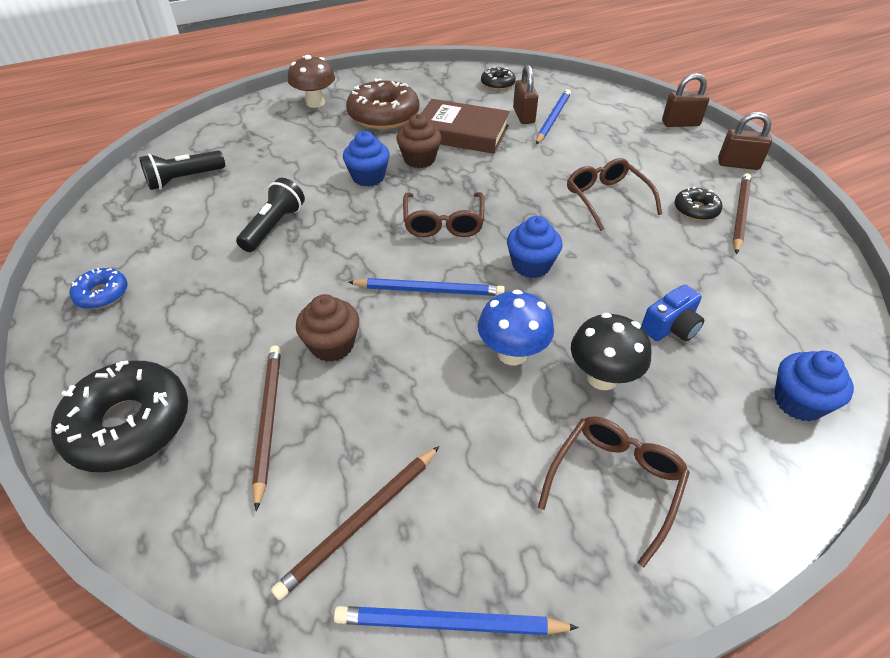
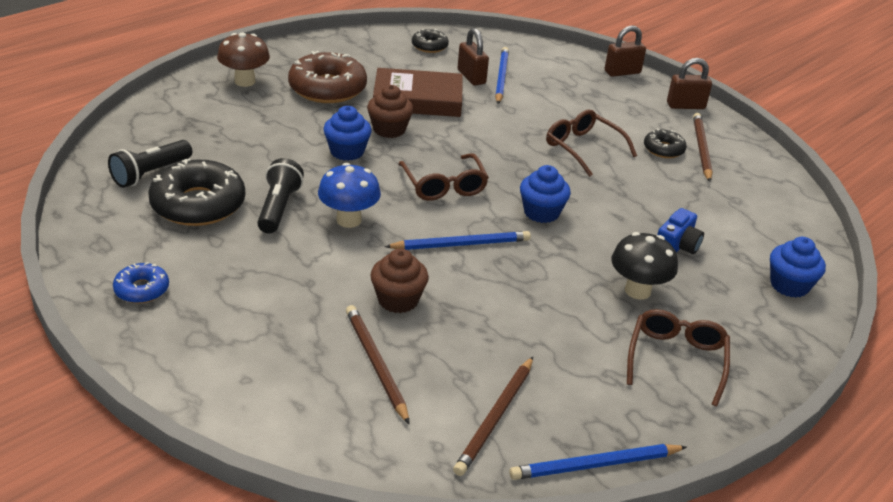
camera: 20 degrees left, 10 degrees down
black donut [51,360,188,472] -> black donut moved to [148,159,245,226]
blue mushroom [478,290,554,365] -> blue mushroom moved to [318,163,381,228]

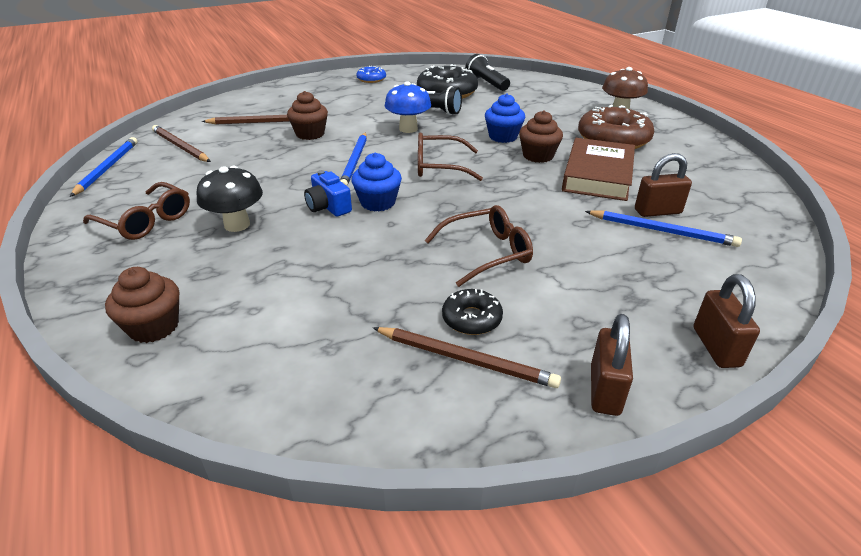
camera: 110 degrees right, 0 degrees up
black donut [412,29,449,53] -> none
blue camera [657,208,704,254] -> blue camera moved to [304,170,352,217]
blue cupcake [770,237,826,298] -> brown cupcake [105,267,179,343]

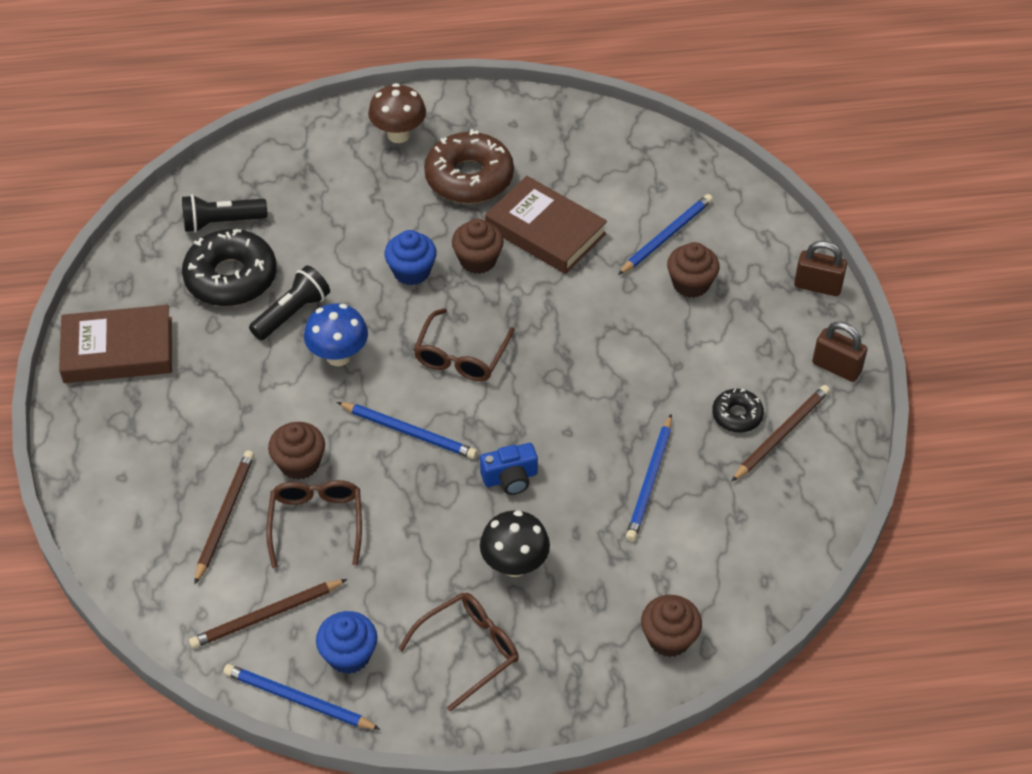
camera: 70 degrees left, 15 degrees up
blue cupcake [351,153,402,211] -> blue cupcake moved to [316,611,377,674]
blue donut [356,66,386,83] -> brown book [59,305,172,383]
brown glasses [425,205,533,287] -> brown glasses moved to [266,480,362,568]
brown padlock [635,153,692,217] -> none
none -> blue pencil [626,414,672,541]
none -> brown cupcake [667,242,720,298]

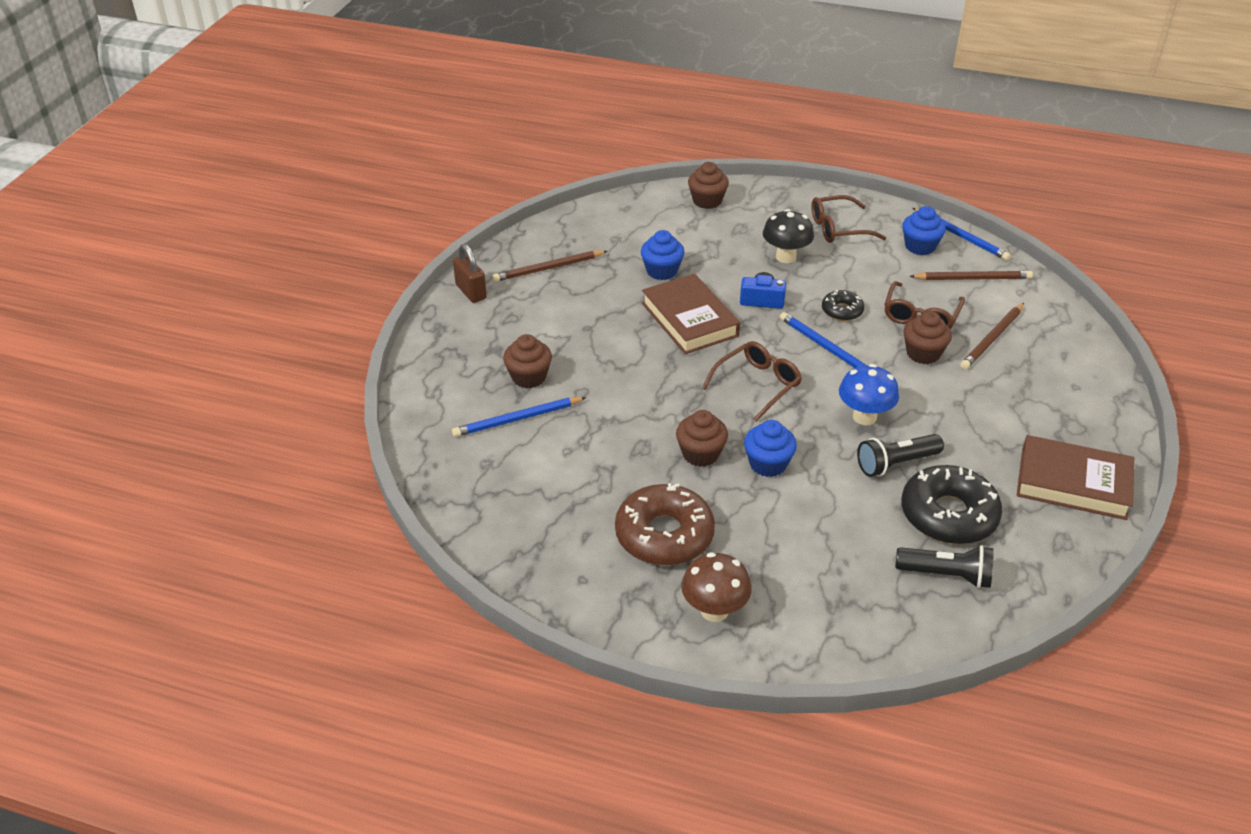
camera: 155 degrees left, 10 degrees down
brown book [485,176,607,274] -> brown book moved to [642,274,740,354]
blue pencil [626,414,672,541] -> blue cupcake [641,230,685,280]
black donut [712,388,764,433] -> black donut moved to [822,290,864,321]
brown padlock [794,241,847,296] -> none

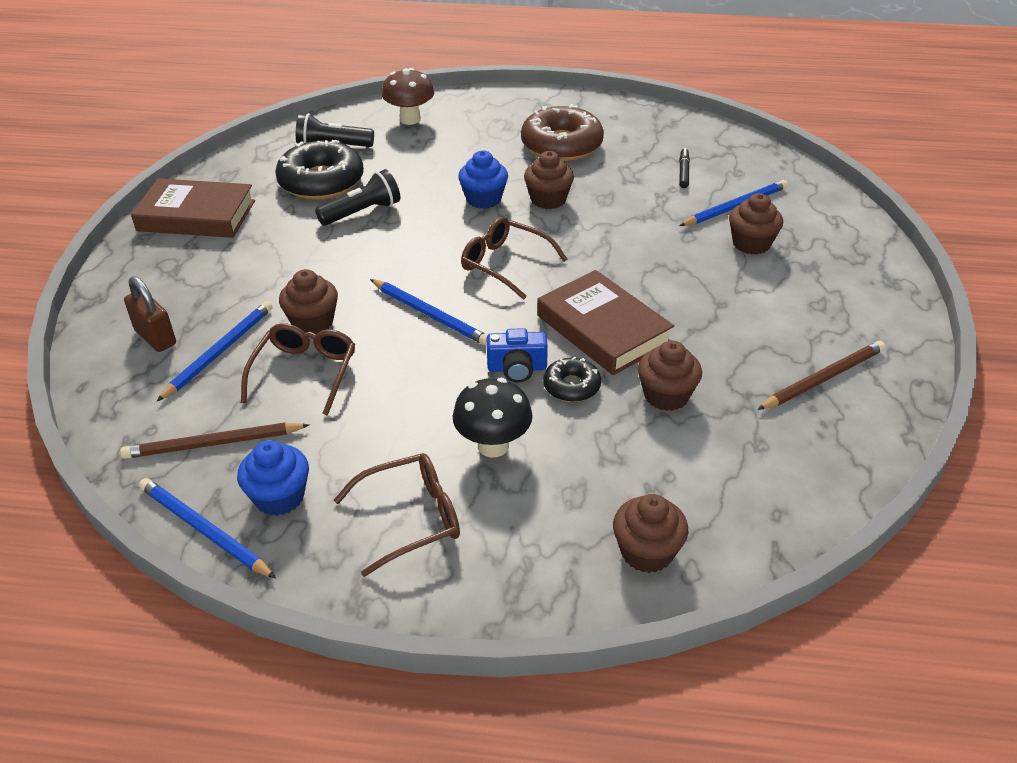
camera: 170 degrees right, 0 degrees up
brown padlock [453,244,487,303] -> brown padlock moved to [124,276,176,352]
blue cupcake [641,230,685,280] -> brown cupcake [638,341,702,411]
brown mushroom [681,552,752,622] -> brown mushroom moved to [382,68,434,125]
brown glasses [702,341,802,422] -> brown glasses turned 90 degrees clockwise [461,217,567,300]
black donut [822,290,864,321] -> black donut moved to [543,357,601,402]
blue mushroom [839,364,899,425] -> none
brown pencil [960,303,1024,369] -> blue pencil [156,301,273,402]
none -> black marker [679,148,690,188]

